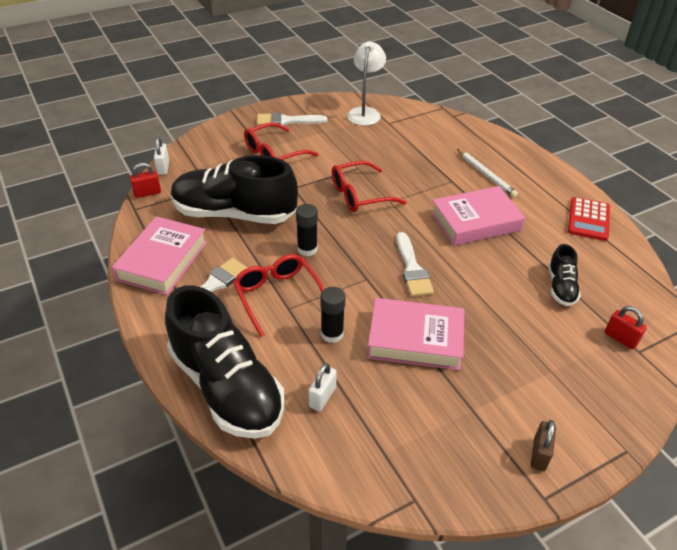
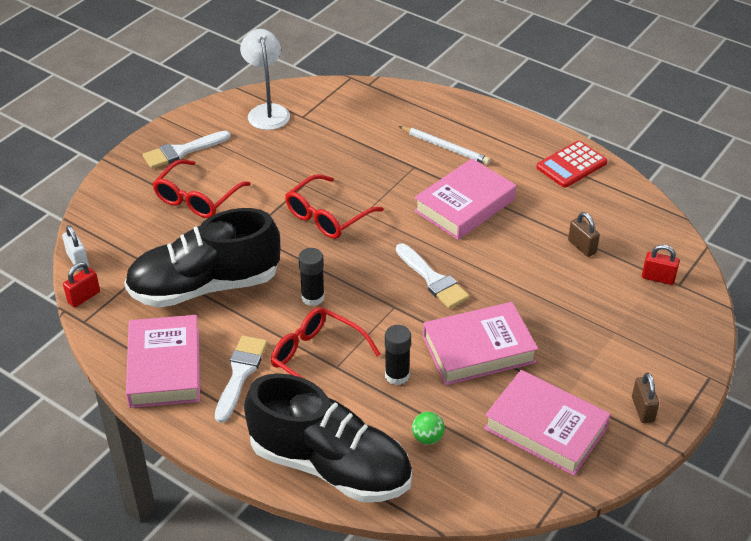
camera: 25 degrees left, 0 degrees up
white padlock [308,363,337,411] -> green ball [412,412,445,444]
black shoe [548,244,581,306] -> brown padlock [568,212,600,257]
red calculator [568,197,610,241] -> red calculator turned 60 degrees clockwise [536,141,607,188]
none -> pink book [484,370,610,476]

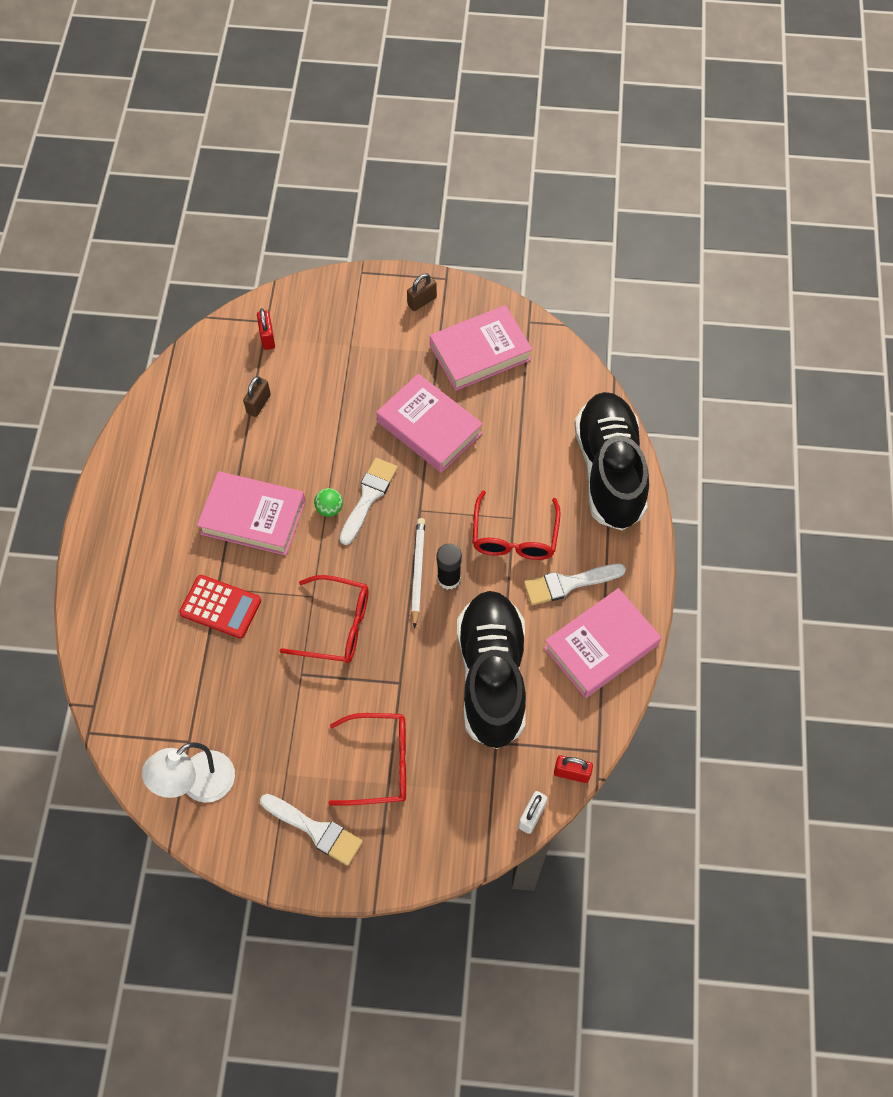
camera: 120 degrees left, 20 degrees up
black shoe [124,208,280,308] -> black shoe turned 135 degrees counterclockwise [457,591,526,749]
black glue stick [385,325,411,385] -> none
white pencil [399,126,490,165] -> white pencil moved to [411,518,425,628]
green ball [412,412,445,444] -> green ball moved to [314,488,343,517]
pink book [484,370,610,476] -> pink book turned 60 degrees clockwise [430,305,532,391]
red calculator [536,141,607,188] -> red calculator moved to [179,575,261,639]

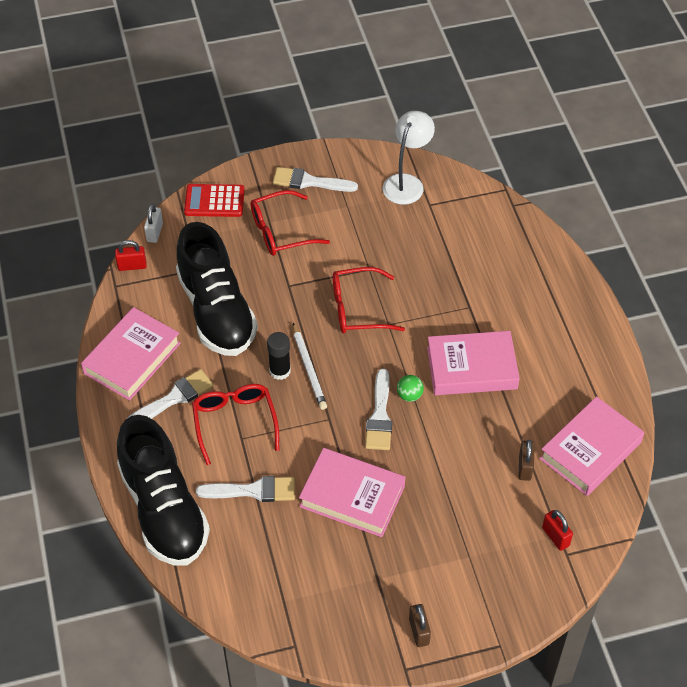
camera: 160 degrees right, 10 degrees down
red calculator [179,575,261,639] -> red calculator moved to [184,184,245,217]
brown padlock [407,274,437,311] -> brown padlock turned 45 degrees counterclockwise [409,604,431,647]
pink book [430,305,532,391] -> pink book moved to [539,396,644,496]
none -> white brush [196,476,295,502]

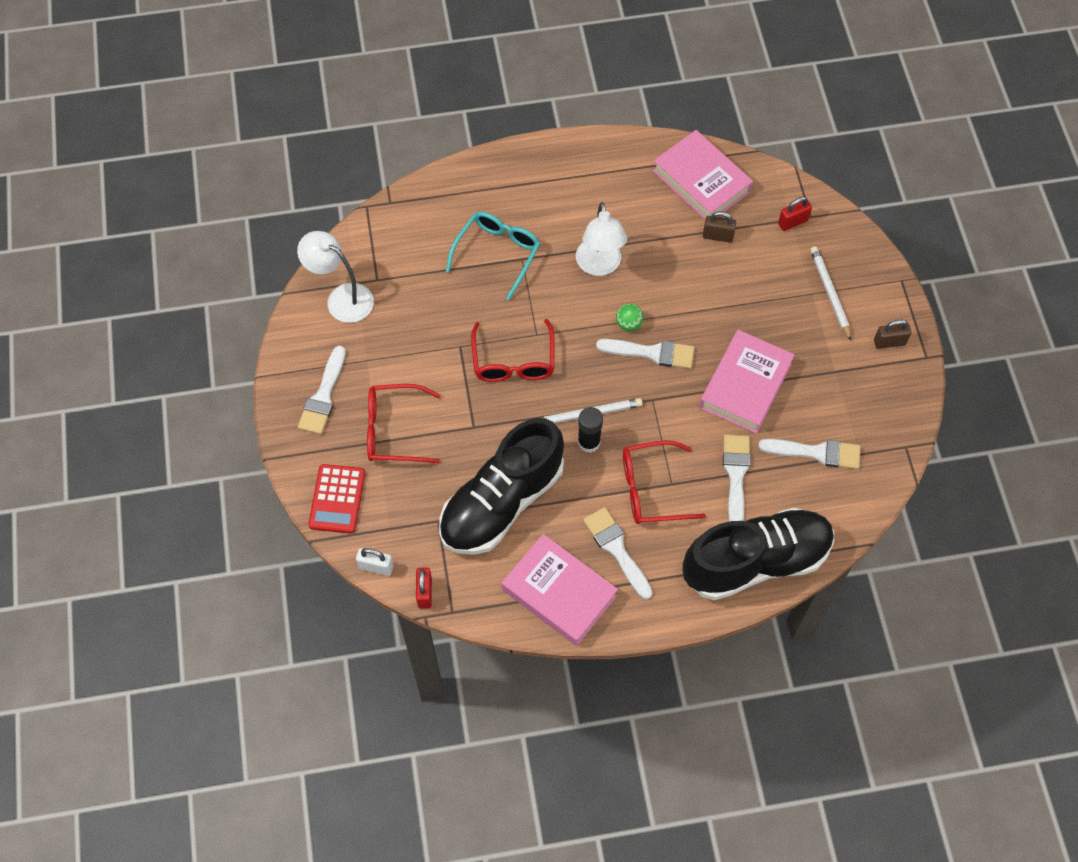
camera: 85 degrees left, 10 degrees up
black shoe [176,222,258,356] -> black shoe turned 150 degrees clockwise [439,418,564,555]
red glasses [251,190,330,256] -> red glasses turned 105 degrees clockwise [367,384,441,463]
pink book [427,331,520,395] -> white lamp [576,202,627,276]
none -> turquoise glasses [446,212,540,300]
none -> white brush [758,439,861,469]
none -> white pencil [810,246,851,341]

